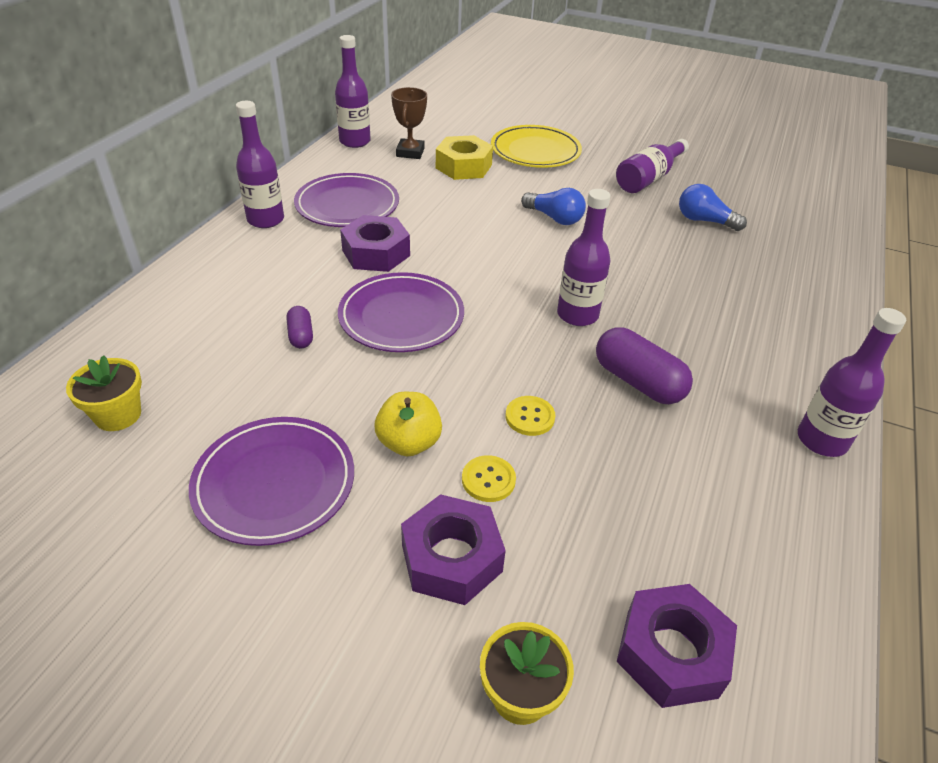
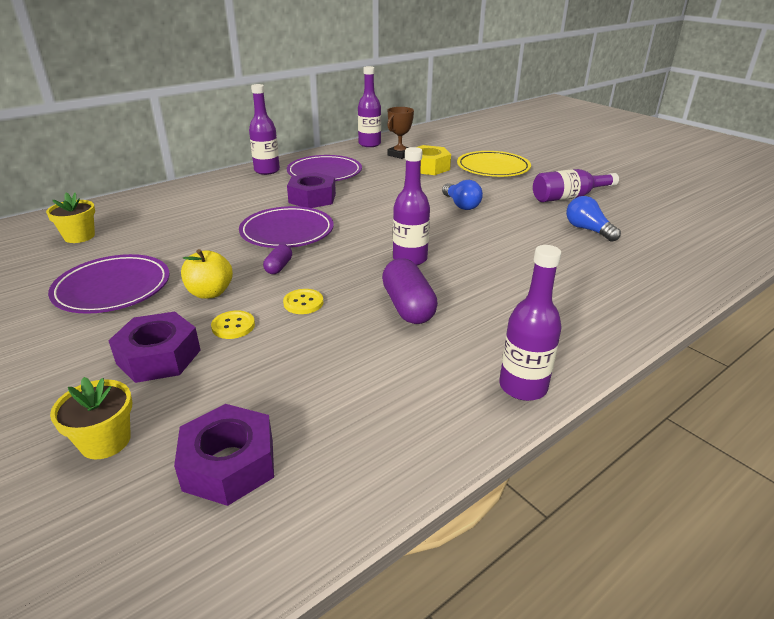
camera: 30 degrees right, 10 degrees down
purple capsule [287,306,313,348] -> purple capsule moved to [263,244,292,274]

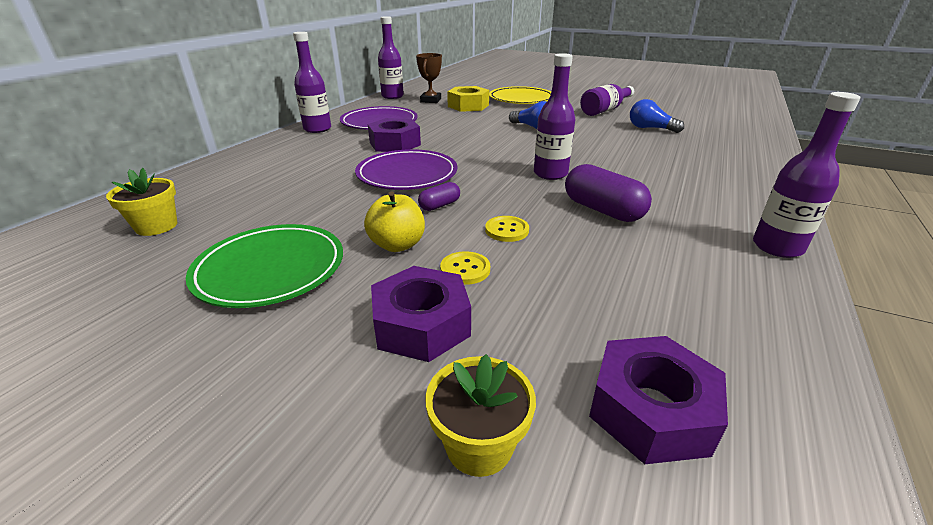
camera: 25 degrees left, 0 degrees up
purple plate [48,254,170,314] -> green plate [186,224,343,308]
purple capsule [263,244,292,274] -> purple capsule turned 60 degrees clockwise [418,182,460,211]

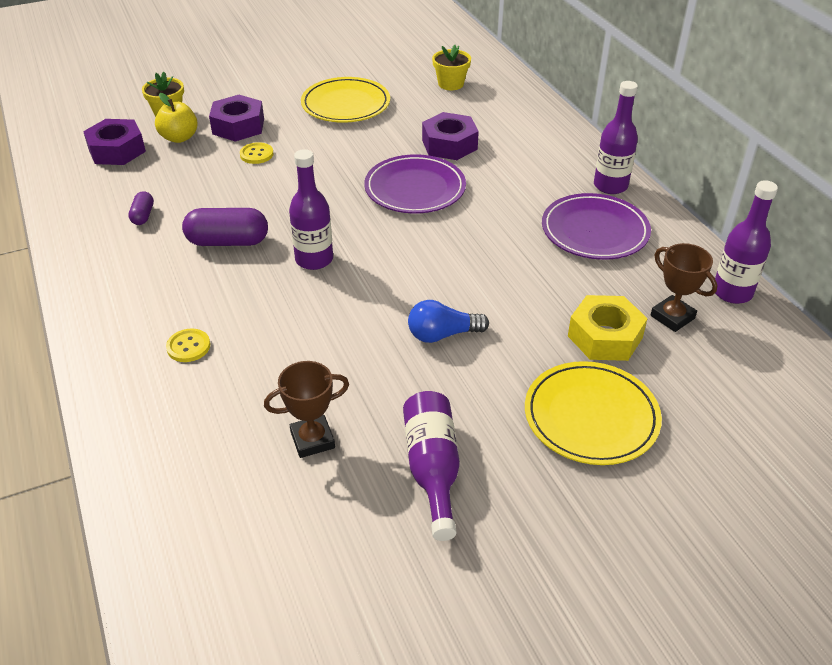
camera: 130 degrees right, 10 degrees up
green plate [186,224,343,308] -> yellow plate [301,77,390,123]
yellow apple [364,191,425,252] -> yellow apple moved to [155,93,198,143]
purple nut [368,118,421,152] -> purple nut moved to [422,112,479,160]
purple capsule [418,182,460,211] -> purple capsule moved to [128,191,154,225]
yellow button [485,216,529,242] -> yellow button moved to [166,328,210,362]
blue light bulb [630,99,684,133] -> brown trophy [264,361,349,458]
purple bottle [753,92,860,258] -> none

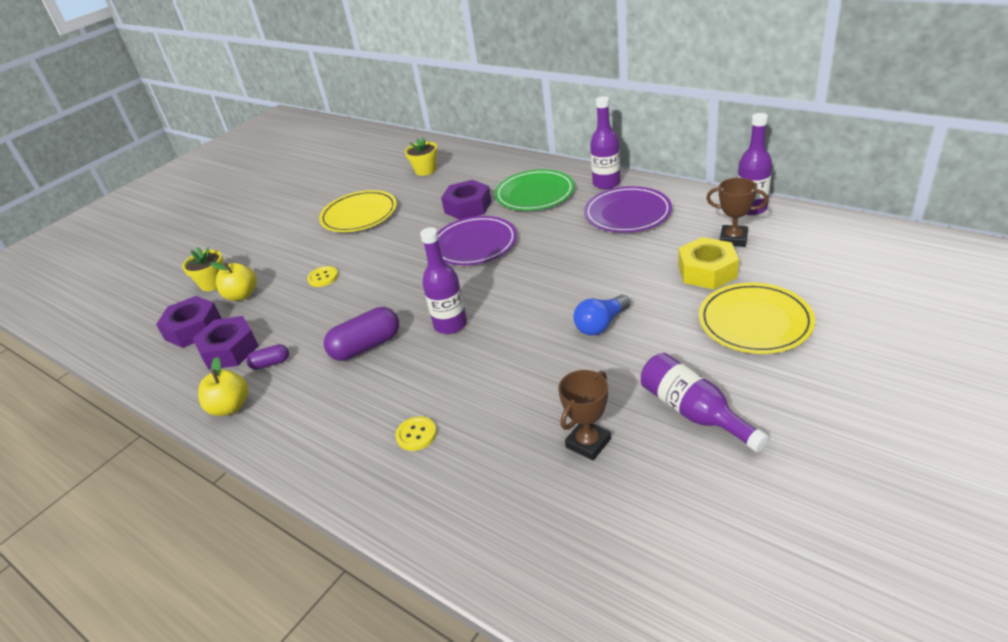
camera: 25 degrees left, 5 degrees down
purple capsule [128,191,154,225] -> purple capsule turned 75 degrees counterclockwise [246,344,289,370]
purple nut [209,95,264,142] -> purple nut moved to [192,316,259,370]
none -> yellow apple [198,357,248,416]
none -> green plate [495,169,575,211]

